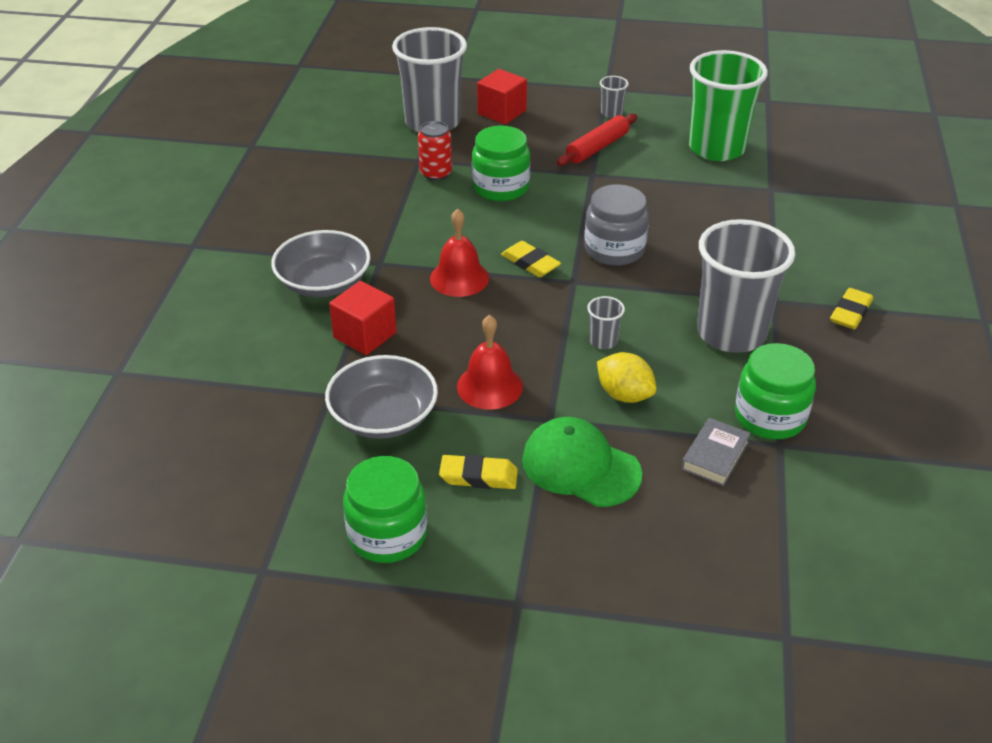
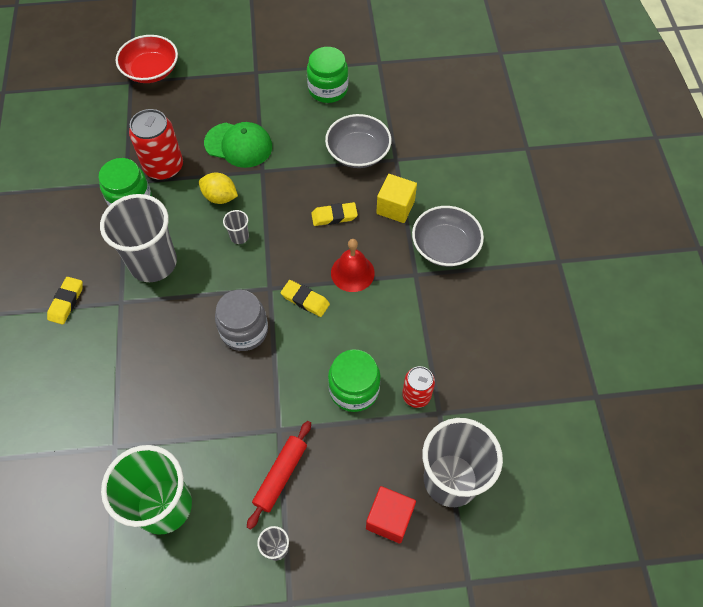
camera: 165 degrees right, 20 degrees up
red cube [329,281,397,355] -> yellow cube [376,174,417,223]
yellow eraser [439,454,518,489] -> yellow eraser moved to [311,202,358,226]
red bell [457,315,523,410] -> none
grey book [681,418,751,486] -> red can [129,109,183,180]
none -> red bowl [116,35,178,83]

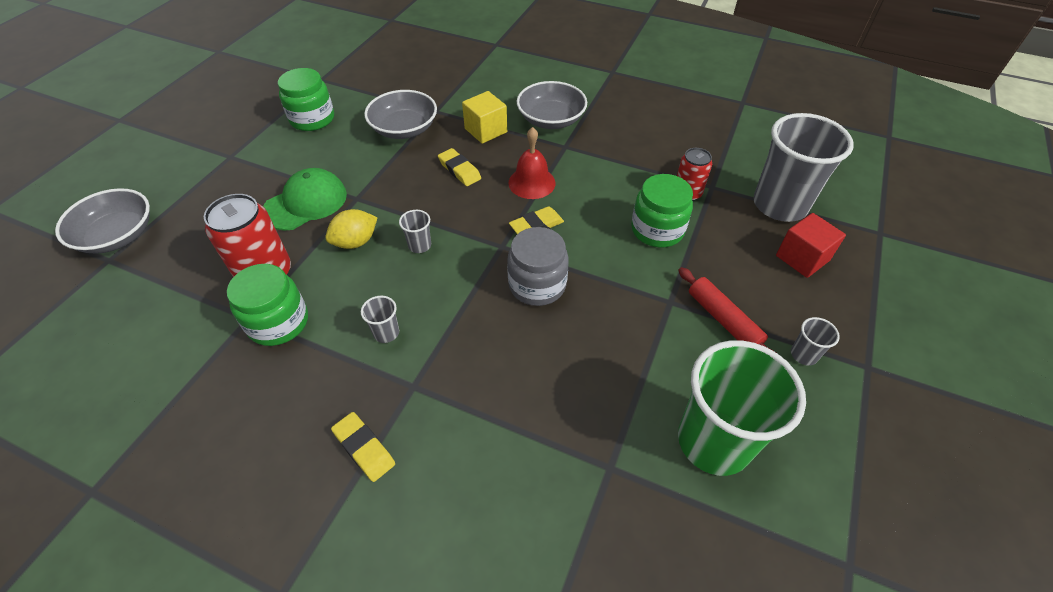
camera: 60 degrees left, 10 degrees down
grey cup [100,194,177,282] -> grey cup [361,296,399,343], size x0.40
red bowl [116,35,178,83] -> grey bowl [55,188,150,254]
yellow eraser [311,202,358,226] -> yellow eraser turned 60 degrees counterclockwise [438,148,481,186]

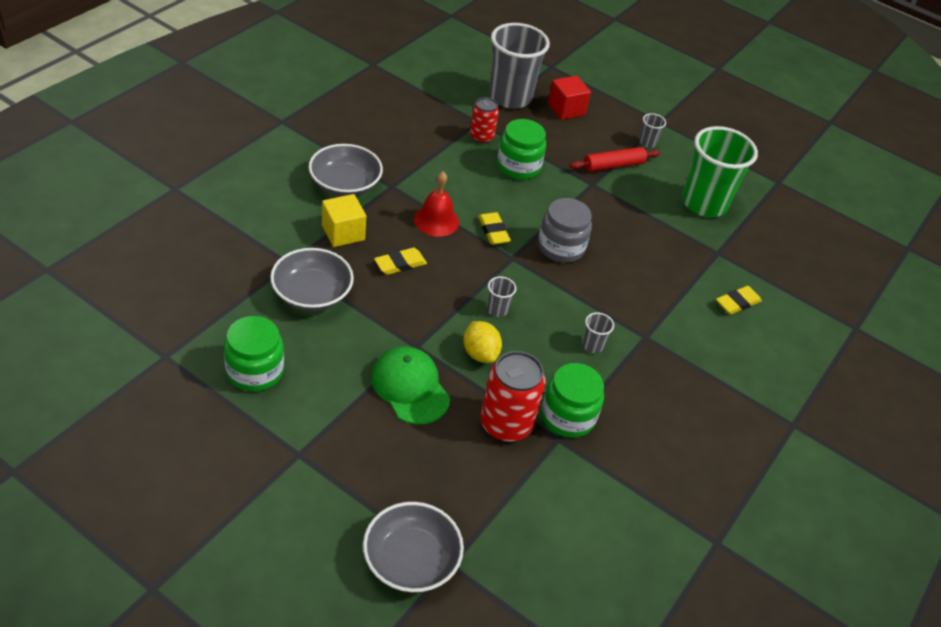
camera: 85 degrees left, 5 degrees down
yellow eraser [331,412,395,482] -> yellow eraser moved to [716,286,762,315]

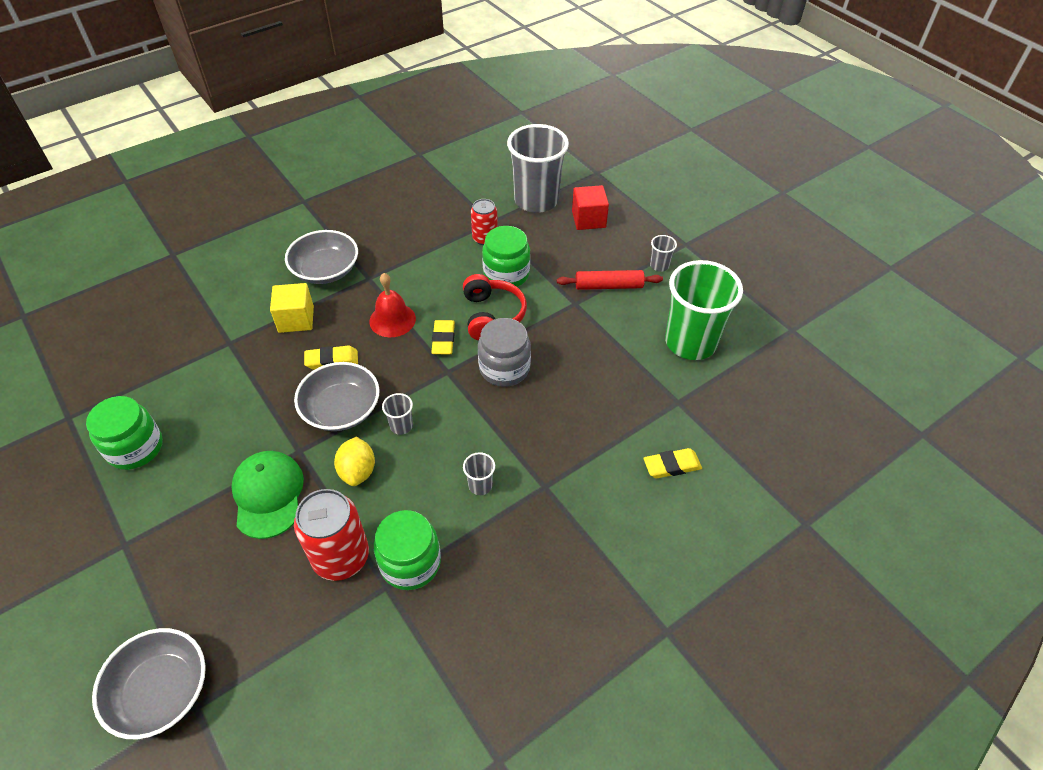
camera: 25 degrees right, 5 degrees up
grey bowl [270,248,354,311] -> grey bowl moved to [294,362,380,431]
none -> red headphones [463,274,527,340]

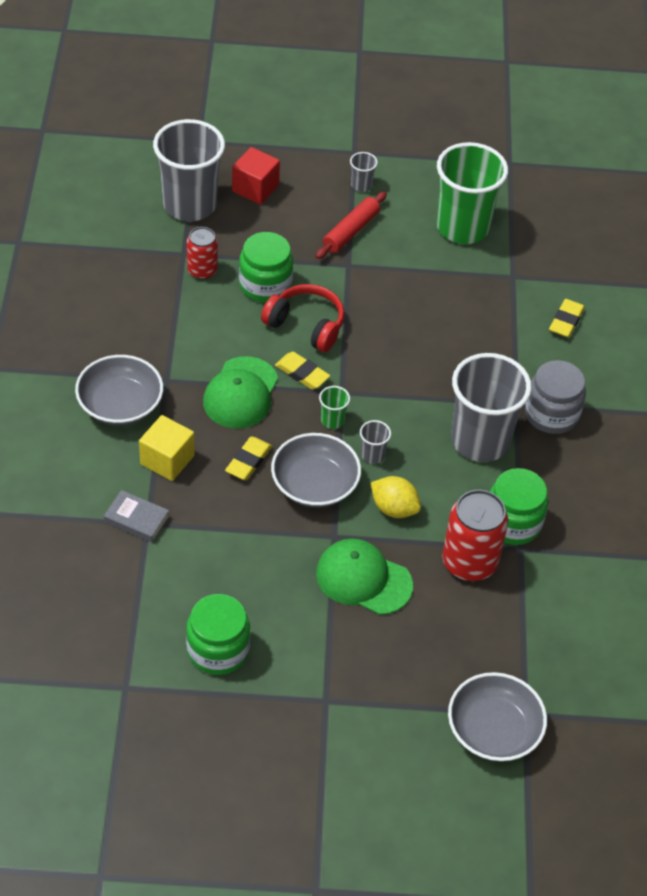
camera: 55 degrees left, 0 degrees up
red bell [369,273,416,337] -> green cap [203,356,278,429]
grey cup [463,452,495,495] -> grey cup [451,353,532,462], size x2.48
grey jar [478,318,531,387] -> grey jar moved to [525,360,586,434]
none -> grey book [104,490,169,543]
none -> green cup [319,386,350,429]

